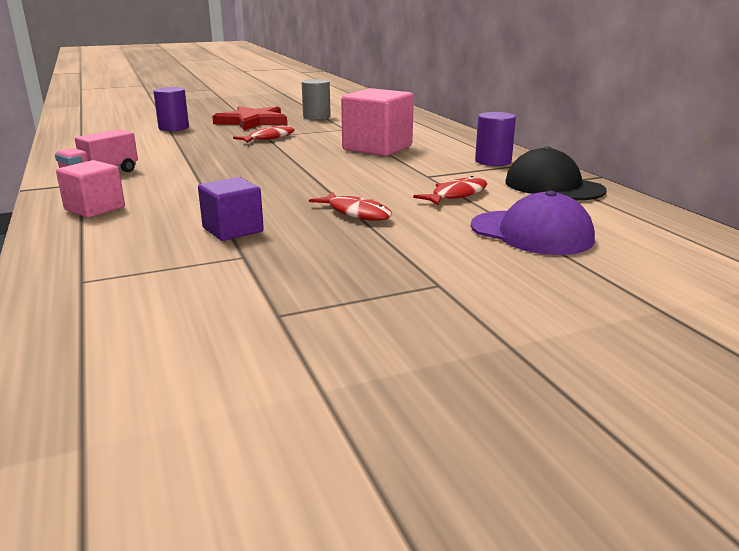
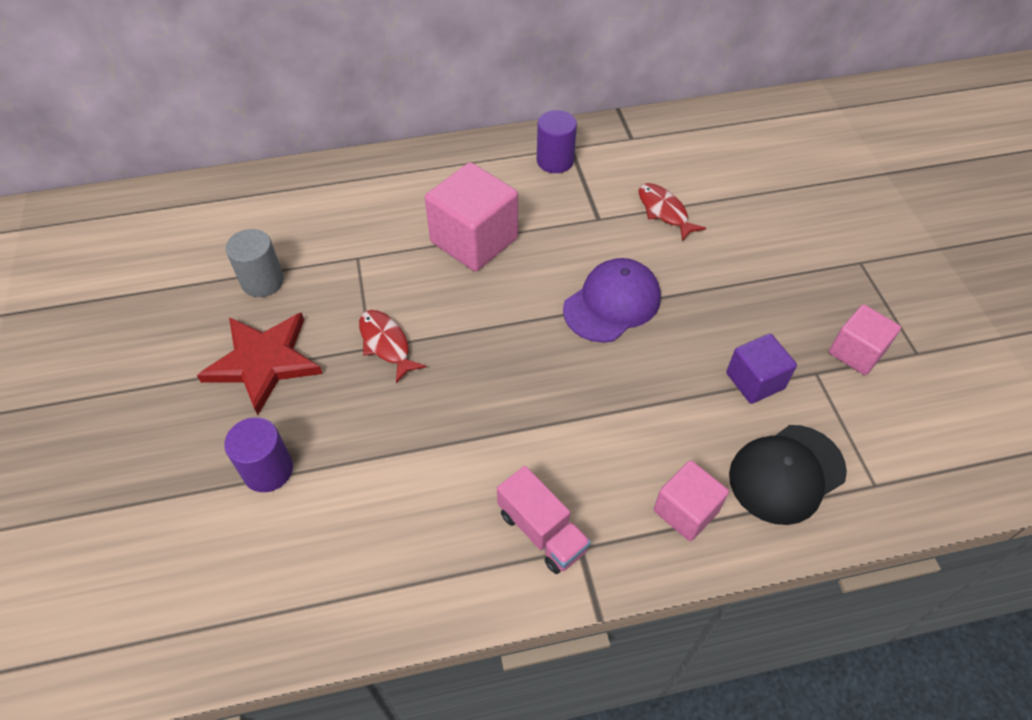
camera: 80 degrees left, 30 degrees up
red fish [309,192,392,221] -> none
purple cap [471,191,595,255] -> purple cap moved to [563,258,661,343]
black cap [506,146,607,200] -> black cap moved to [729,425,847,525]
none -> pink cube [829,304,901,375]

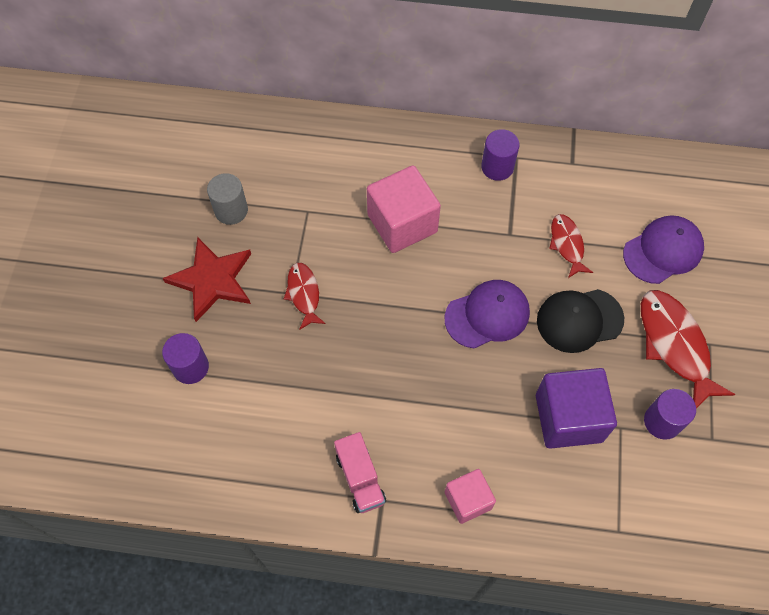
camera: 20 degrees right, 10 degrees up
purple cube [726,334,797,404] -> purple cube [536,368,617,449], size x1.68
black cap [729,425,847,525] -> black cap moved to [537,289,624,353]
pink cube [829,304,901,375] -> purple cylinder [644,389,696,440]
none -> purple cap [623,215,704,284]
none -> red fish [641,290,736,408]

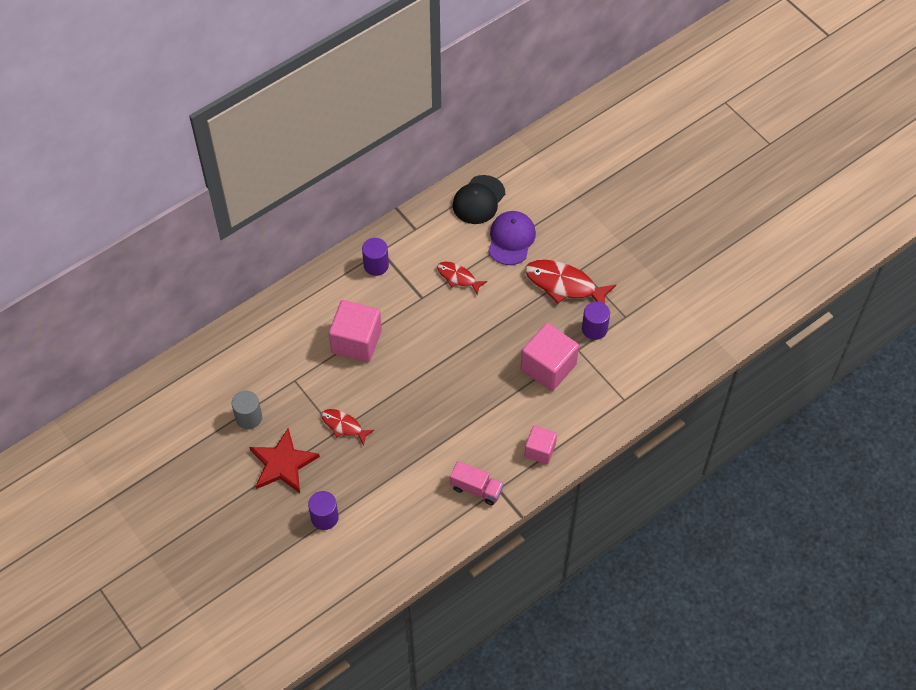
camera: 45 degrees left, 5 degrees down
purple cap [445,280,530,348] -> none
purple cube [536,368,617,449] -> pink cube [521,323,579,391]
black cap [537,289,624,353] -> black cap moved to [453,175,505,224]

